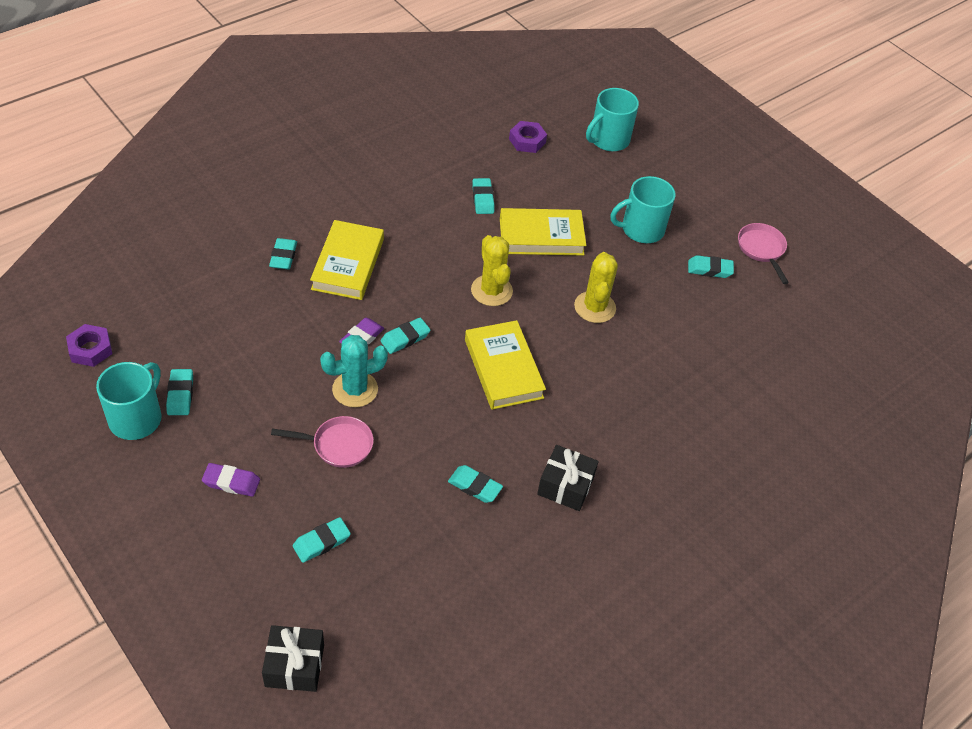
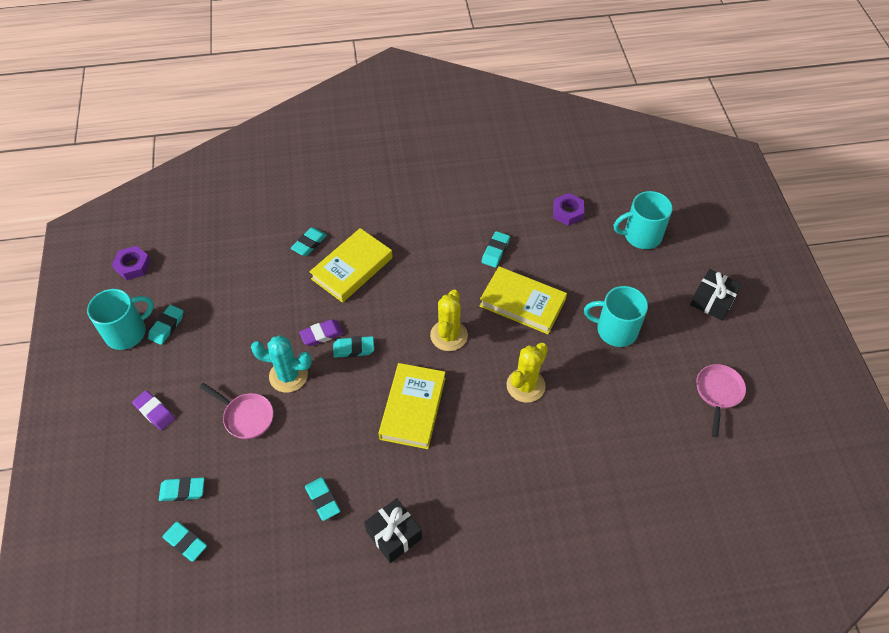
camera: 35 degrees right, 5 degrees up
black gift [262,625,324,692] -> black gift moved to [690,269,742,321]
turquoise eraser [688,255,734,278] -> turquoise eraser moved to [162,522,207,562]

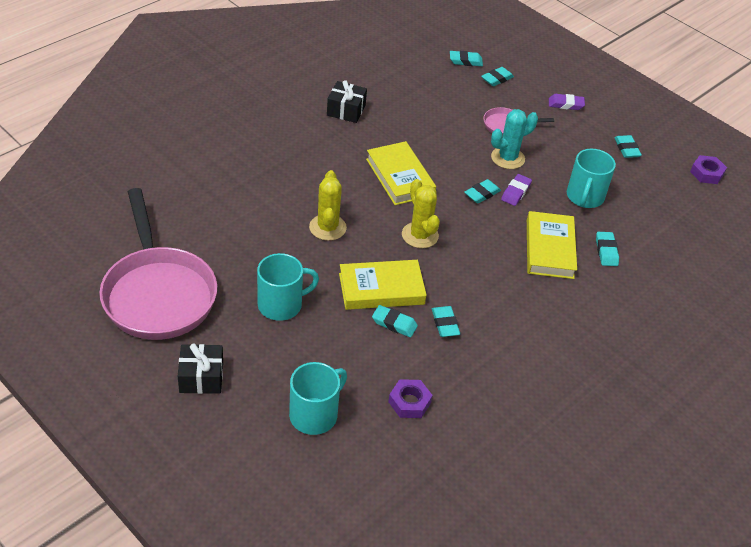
camera: 140 degrees right, 10 degrees down
turquoise mug [87,289,154,350] -> turquoise mug moved to [567,149,616,208]
turquoise eraser [305,477,340,521] -> turquoise eraser moved to [372,305,418,337]
pink pan [696,364,746,437] -> pink pan [99,188,217,340], size x2.27

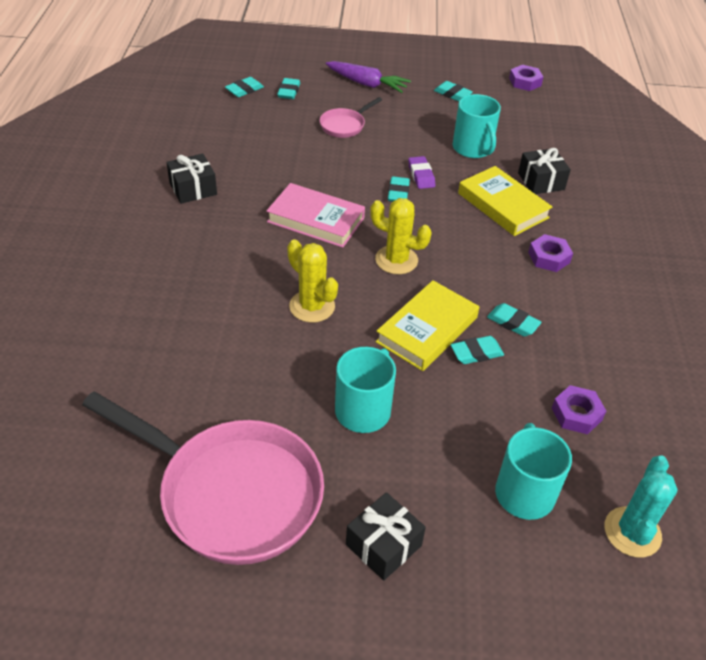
camera: 40 degrees left, 0 degrees up
yellow book [366,141,436,205] -> pink book [267,183,365,248]
turquoise cactus [491,109,538,169] -> turquoise cactus moved to [605,455,678,557]
purple eraser [549,94,585,110] -> purple carrot [326,61,411,93]
turquoise eraser [596,232,619,266] -> black gift [518,148,571,194]
none -> purple nut [528,234,573,272]

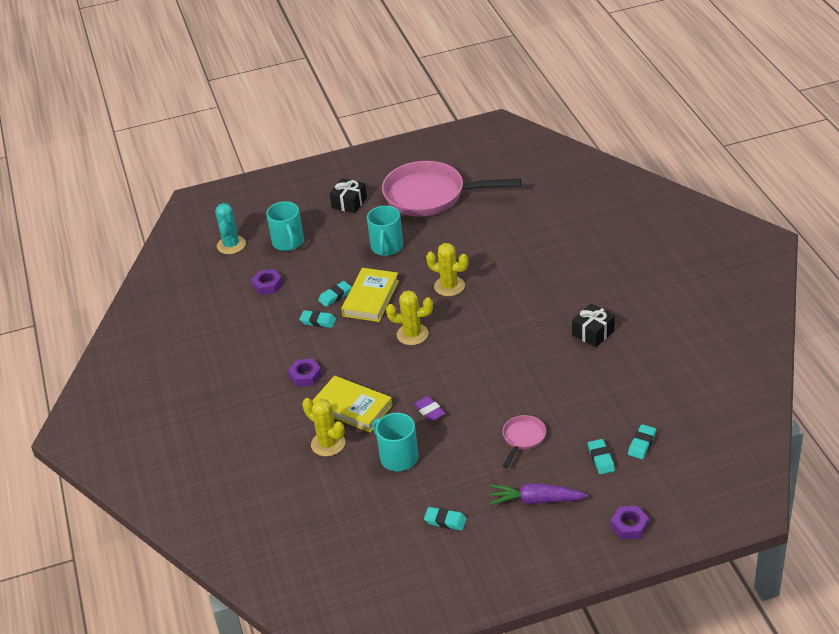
camera: 165 degrees right, 5 degrees down
pink book [267,183,365,248] -> none
turquoise eraser [388,176,410,202] -> none
purple nut [509,65,543,91] -> purple nut moved to [611,506,649,539]
black gift [518,148,571,194] -> yellow cactus [302,398,345,456]

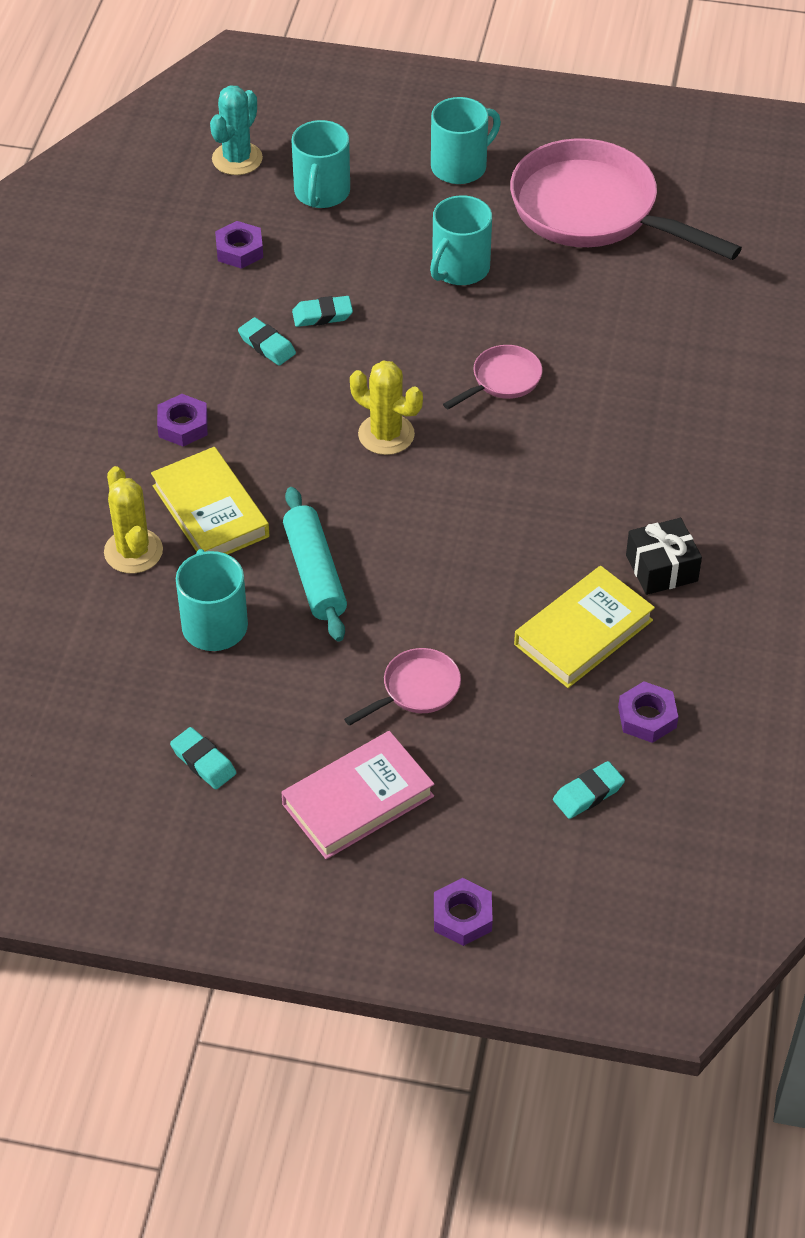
camera: 25 degrees right, 10 degrees up
black gift [330,178,367,213] -> turquoise mug [431,97,501,184]
yellow book [341,268,399,322] -> yellow book moved to [514,566,655,688]
purple eraser [413,396,446,422] -> turquoise rolling pin [283,487,347,642]
yellow cactus [426,243,468,296] -> pink pan [443,345,542,410]
purple carrot [490,483,588,505] -> pink book [281,731,434,859]
turquoise eraser [588,439,615,474] -> none
none -> purple nut [618,681,678,743]

